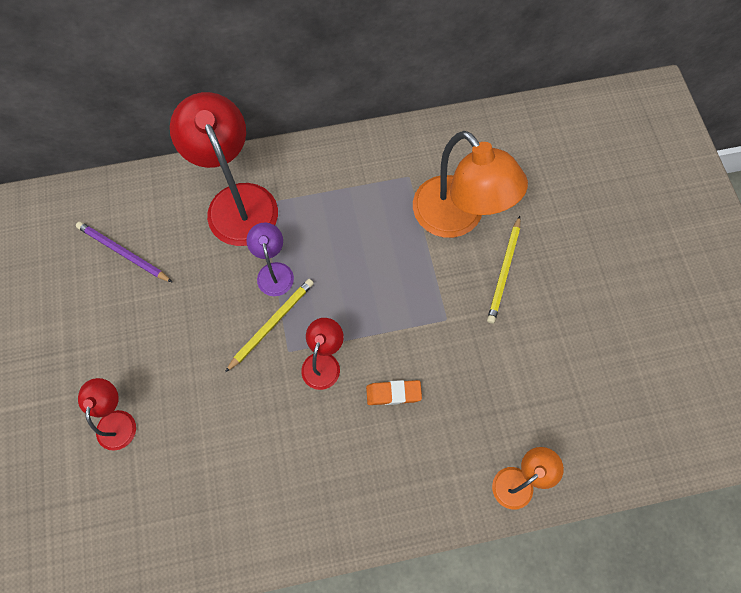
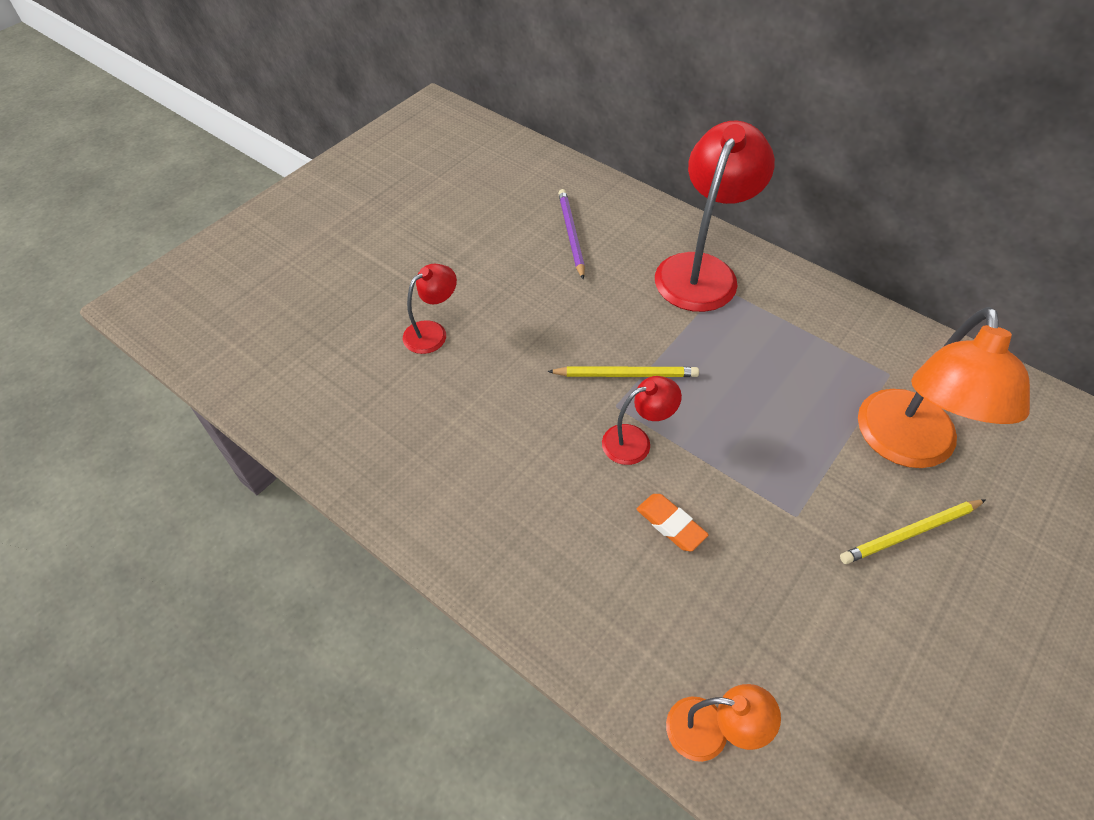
camera: 50 degrees right, 15 degrees down
purple lamp [246,223,294,296] -> none

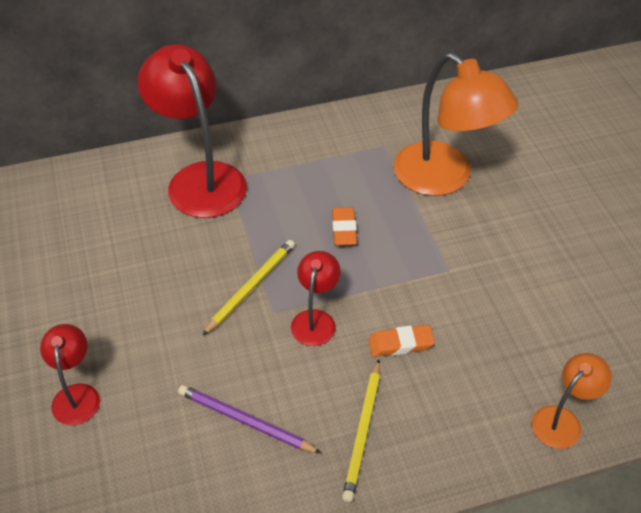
camera: 55 degrees left, 5 degrees down
purple pencil [558,189,585,280] -> purple pencil moved to [178,385,321,453]
yellow pencil [840,500,986,564] -> yellow pencil moved to [342,359,380,502]
none -> orange eraser [332,207,357,246]

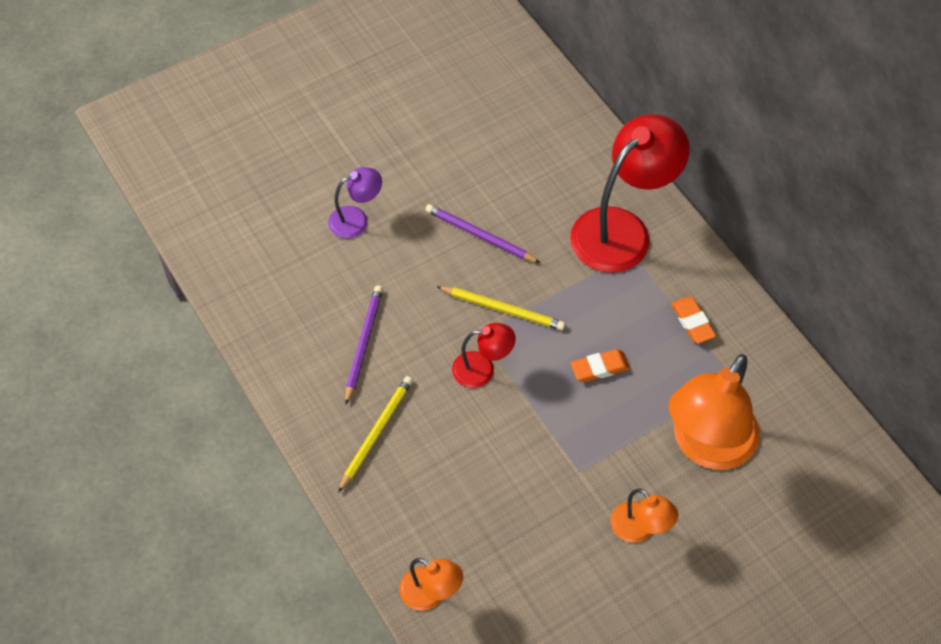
camera: 75 degrees right, 10 degrees up
red lamp [40,324,100,425] -> purple lamp [328,167,382,238]
yellow pencil [342,359,380,502] -> yellow pencil turned 120 degrees clockwise [338,376,413,493]
orange eraser [368,325,435,357] -> orange eraser moved to [671,296,716,343]
none -> purple pencil [425,204,541,263]
none -> orange lamp [611,488,678,543]

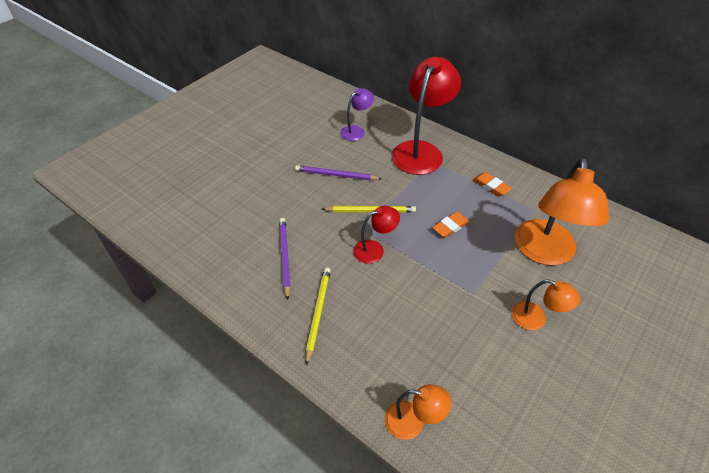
camera: 20 degrees left, 10 degrees down
purple lamp [328,167,382,238] -> purple lamp moved to [340,88,374,141]

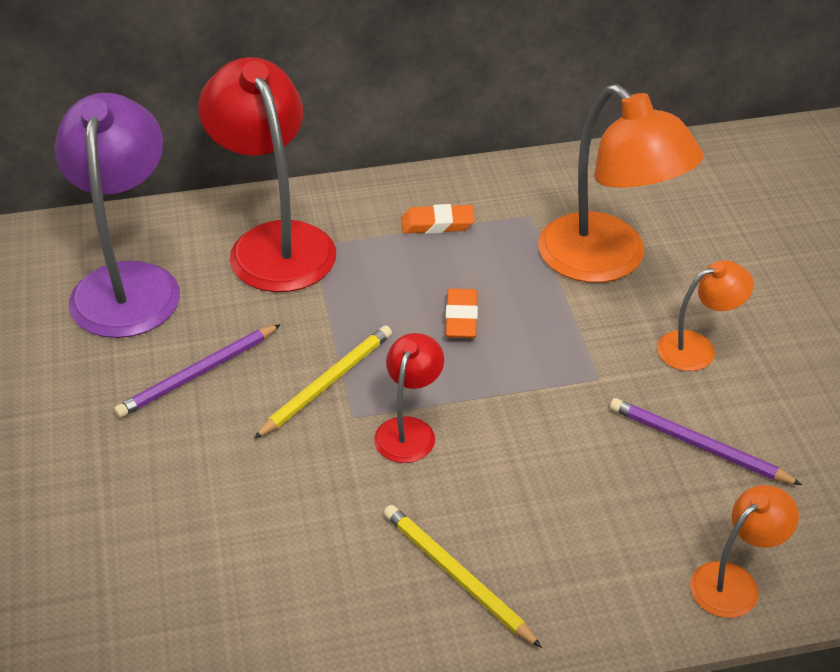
camera: 50 degrees left, 5 degrees down
purple pencil [279,218,291,300] -> purple pencil moved to [610,398,802,485]
purple lamp [340,88,374,141] -> purple lamp [54,93,180,338], size x2.00

